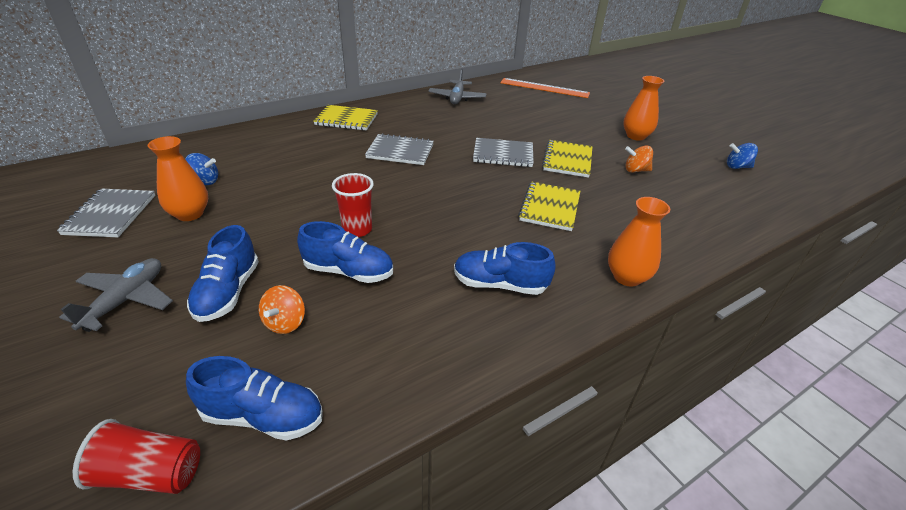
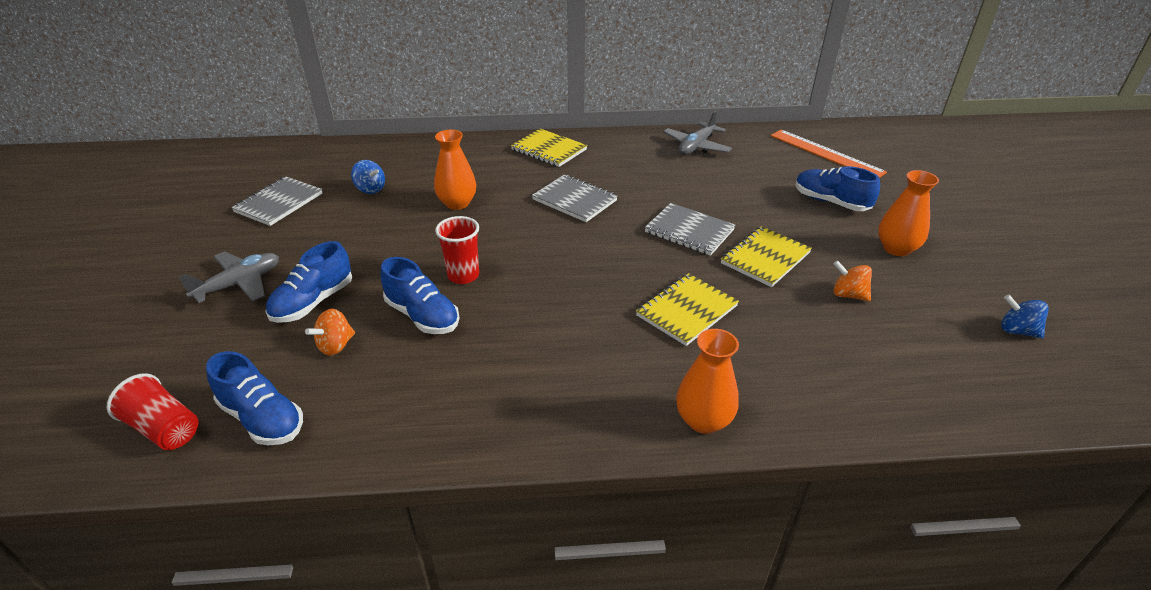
camera: 30 degrees right, 0 degrees up
orange vase [147,136,208,221] -> orange vase moved to [434,130,476,210]
blue shoe [454,242,556,295] -> blue shoe moved to [795,166,880,211]

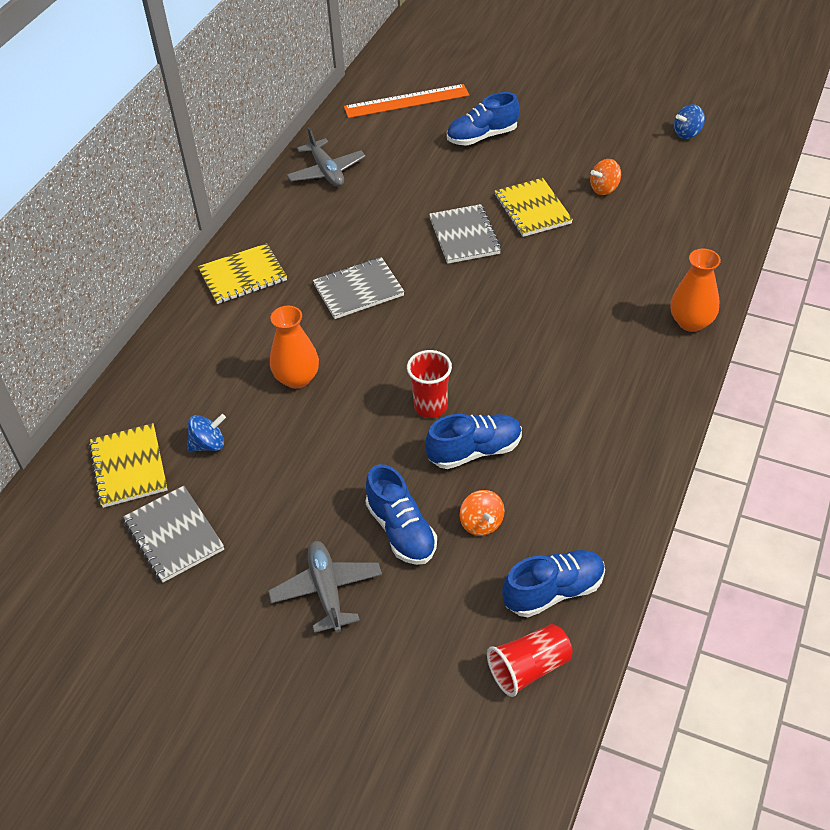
camera: 60 degrees left, 10 degrees up
yellow notebook [636,273,739,346] -> yellow notebook moved to [89,423,168,508]
grey notebook [645,203,735,256] -> grey notebook turned 75 degrees counterclockwise [429,204,501,264]
orange vase [878,170,939,256] -> none

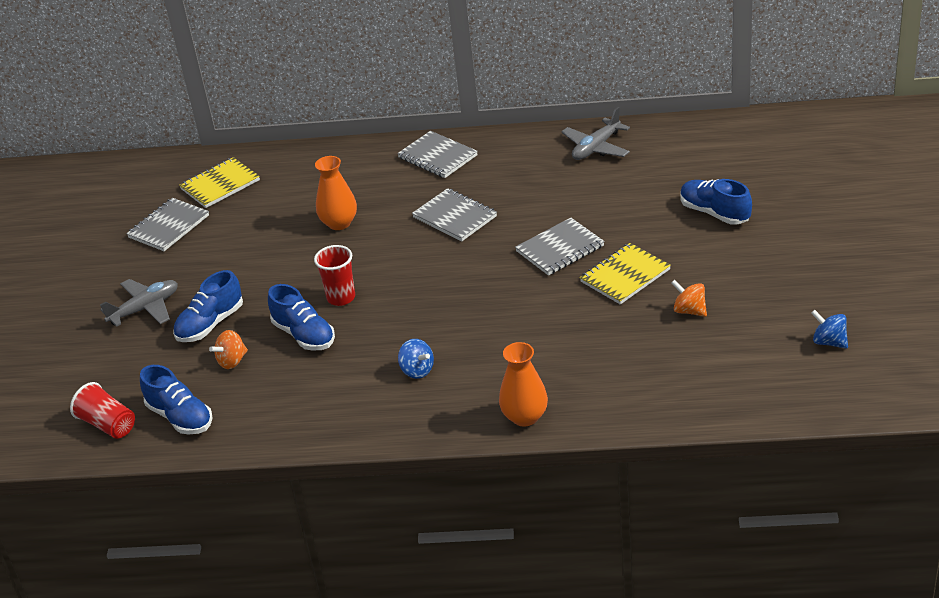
camera: 70 degrees right, 10 degrees down
blue spinning top [187,414,226,452] -> blue spinning top moved to [398,339,434,379]
yellow notebook [198,243,287,304] -> grey notebook [397,131,478,178]
orange ruler [344,84,469,118] -> none

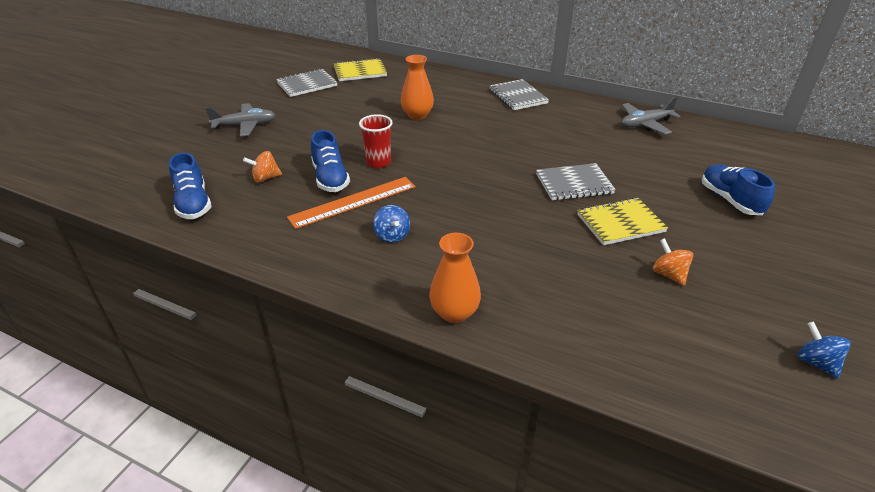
camera: 20 degrees right, 0 degrees up
red cup [70,382,135,439] -> none
blue shoe [173,270,243,342] -> none
grey notebook [412,188,497,241] -> none
none -> orange ruler [287,177,416,229]

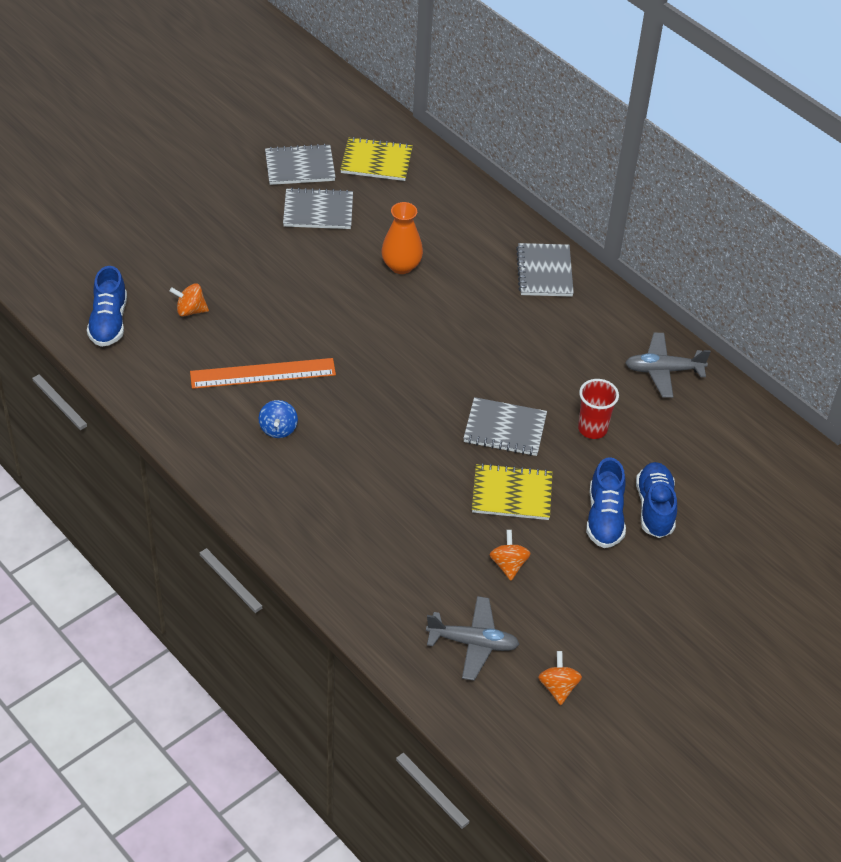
camera: 20 degrees right, 10 degrees up
grey plane [205,103,275,136] -> grey plane moved to [426,596,519,681]
blue shoe [311,130,350,192] -> blue shoe moved to [586,457,626,548]
red cup [359,114,393,168] -> red cup moved to [578,379,619,439]
orange vase [429,233,481,323] -> none
blue spinning top [798,321,851,379] -> orange spinning top [538,651,582,705]
none -> grey notebook [283,188,353,229]

